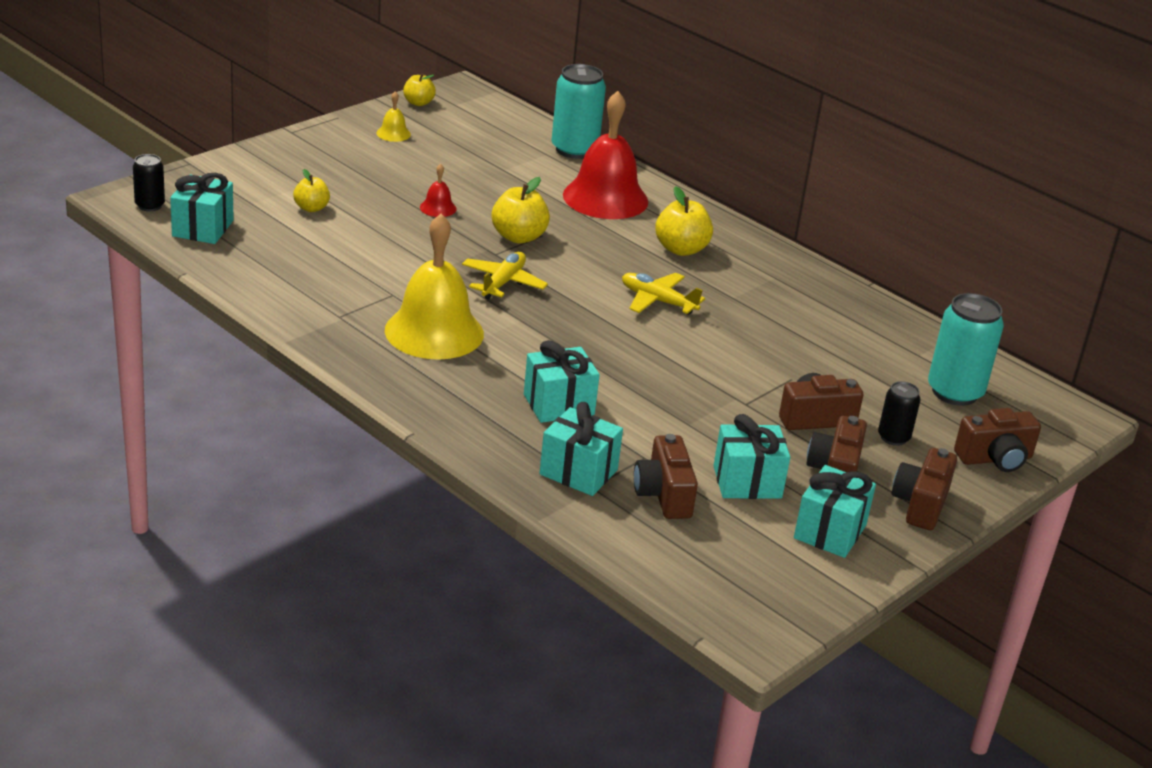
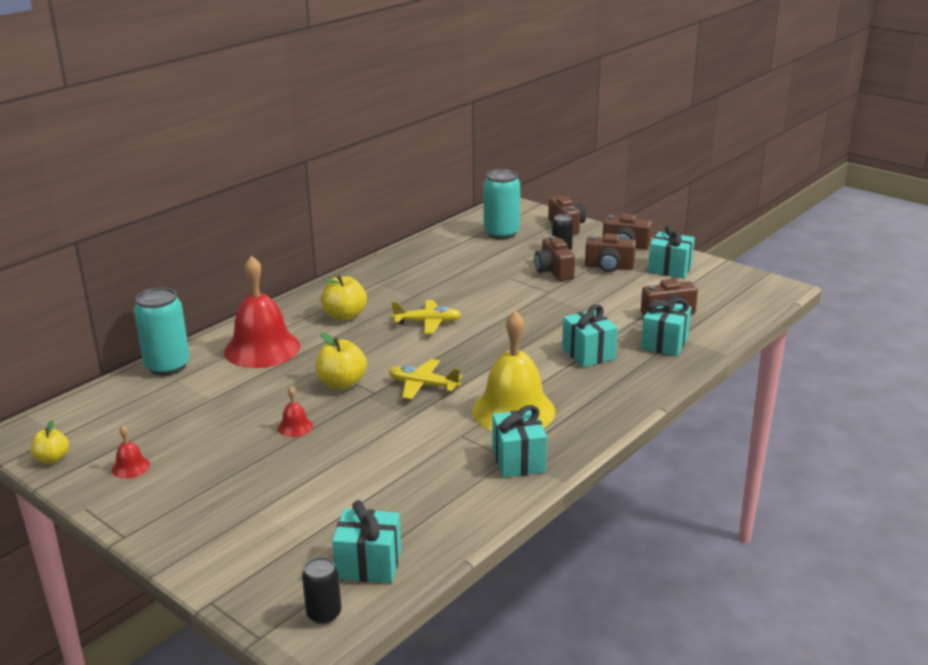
camera: 90 degrees left, 5 degrees down
yellow apple [293,169,330,212] -> none
yellow bell [377,91,411,142] -> red bell [112,425,150,479]
yellow plane [622,273,705,315] -> yellow plane turned 120 degrees counterclockwise [392,300,461,334]
turquoise gift [713,414,790,499] -> turquoise gift moved to [492,405,547,477]

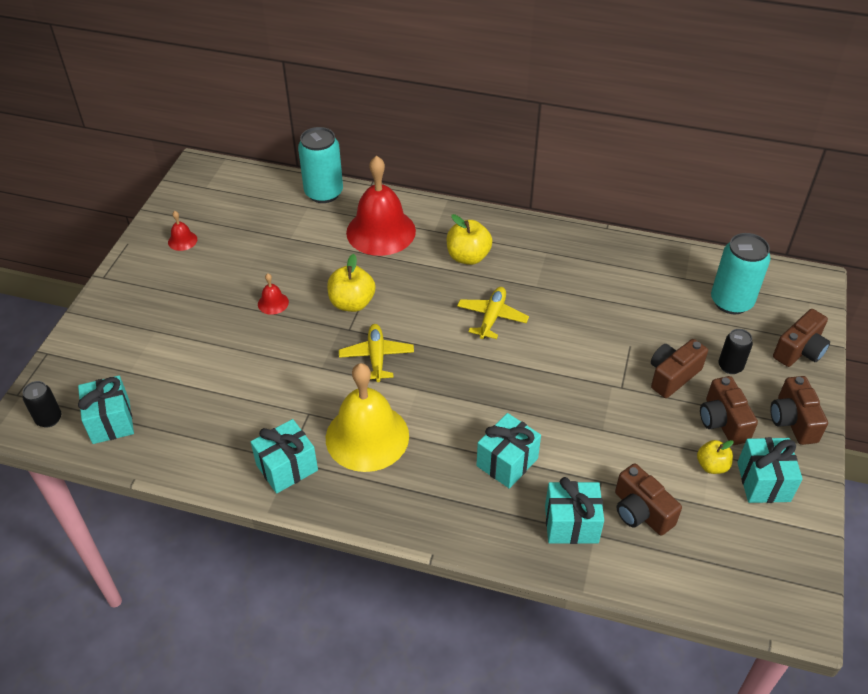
camera: 65 degrees right, 20 degrees up
yellow apple [31,420,69,464] -> yellow apple moved to [697,440,734,474]
yellow plane [392,300,461,334] -> yellow plane turned 135 degrees counterclockwise [457,287,529,339]

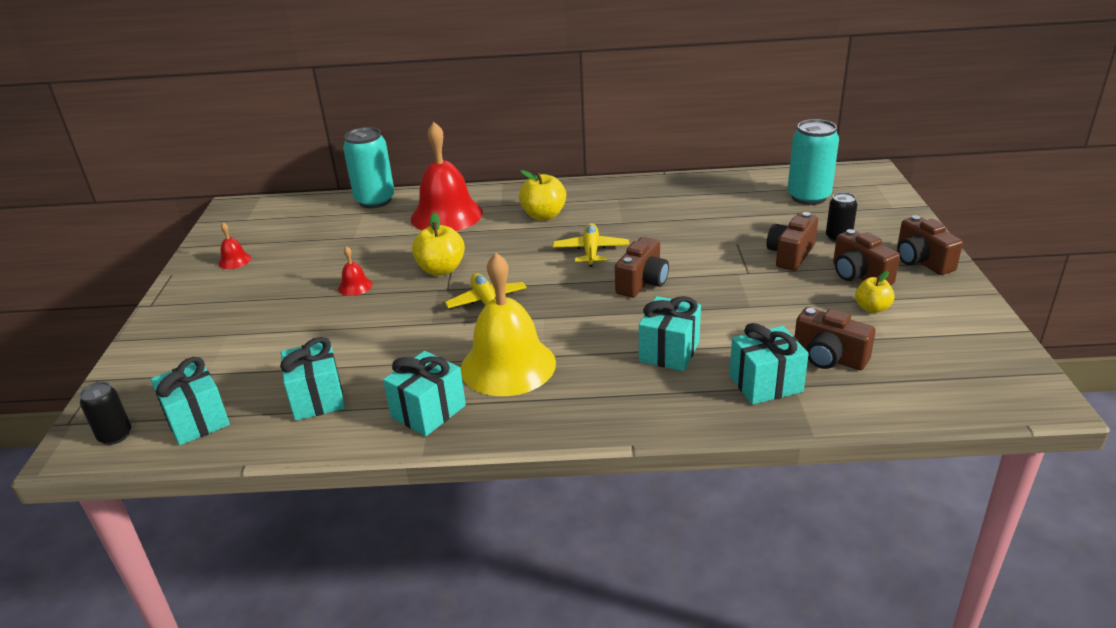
camera: 15 degrees left, 15 degrees down
turquoise gift [737,437,803,503] -> turquoise gift moved to [280,337,345,421]
brown camera [773,309,830,367] -> brown camera moved to [615,237,669,298]

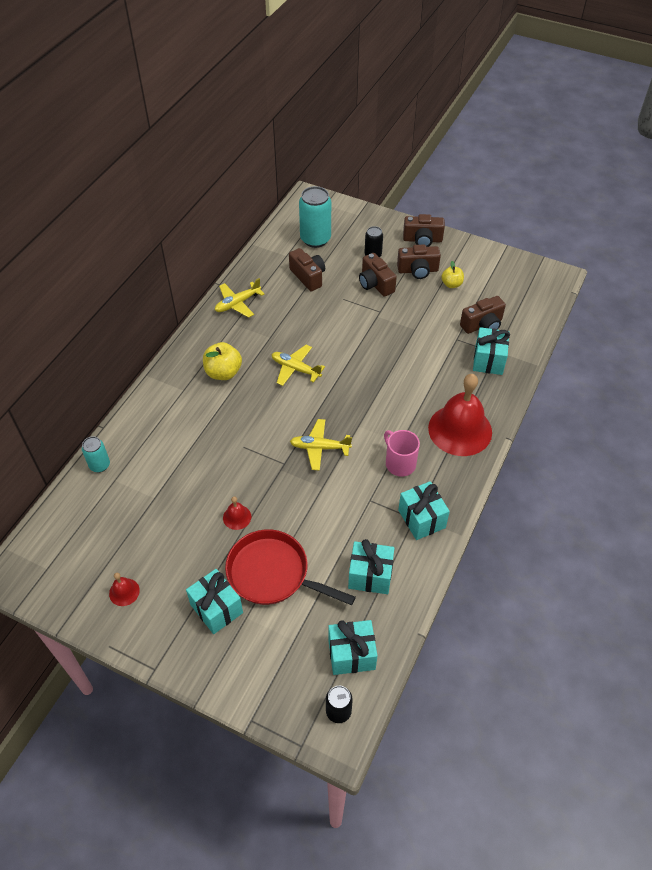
camera: 65 degrees left, 20 degrees up
turquoise can [343,127,395,208] -> turquoise can [82,436,110,472], size x0.55
red bell [411,122,483,231] -> red bell moved to [428,374,492,456]
yellow apple [412,213,465,276] -> none
yellow bell [461,253,556,396] -> pink mug [384,430,420,476]
brown camera [615,237,669,298] -> brown camera moved to [289,248,325,291]
turquoise gift [639,296,701,371] -> turquoise gift moved to [186,569,243,634]
none -> yellow plane [215,278,264,318]
none -> red pan [225,529,356,605]

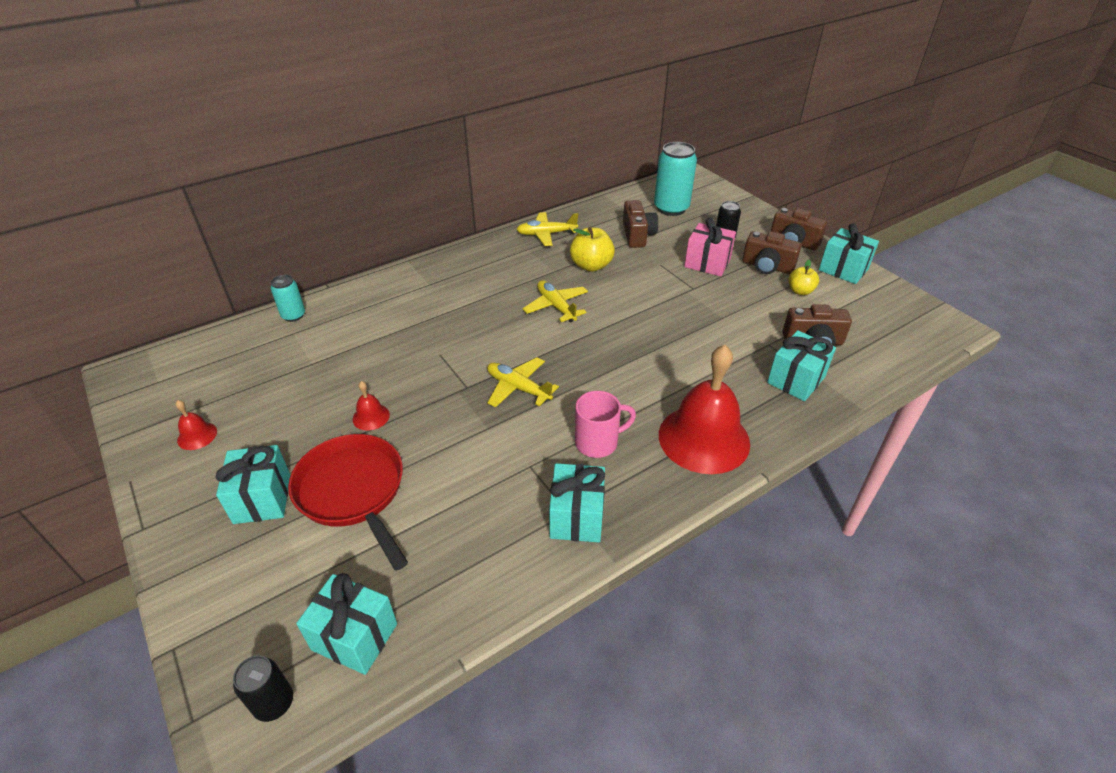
camera: 30 degrees right, 10 degrees down
yellow apple [203,342,242,380] -> yellow apple moved to [570,227,615,272]
turquoise gift [348,539,394,594] -> turquoise gift moved to [819,223,879,284]
brown camera [359,253,397,297] -> pink gift [684,217,736,276]
pink mug [384,430,420,476] -> pink mug turned 75 degrees clockwise [575,391,636,458]

